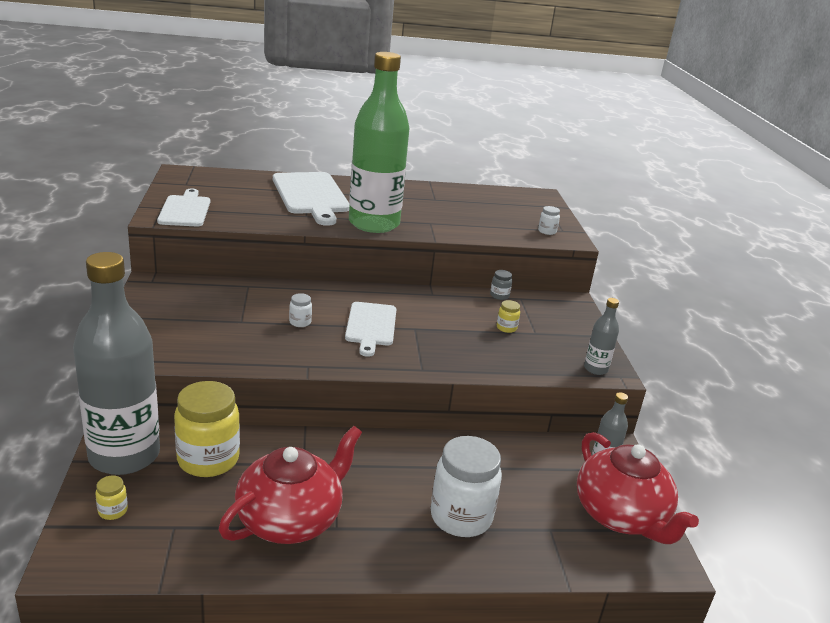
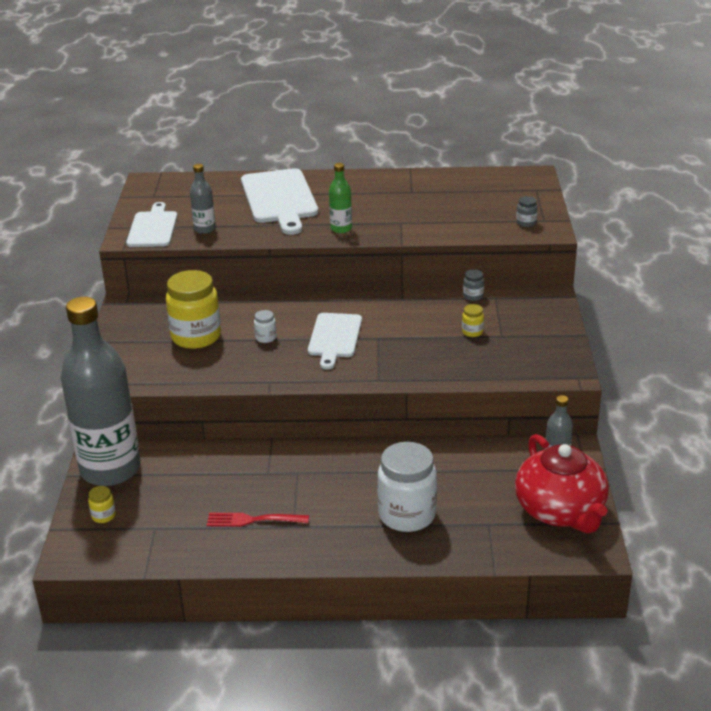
camera: 10 degrees right, 5 degrees up
yellow jar [174,381,240,477] -> yellow jar moved to [166,270,221,349]
red teapot [219,426,362,544] -> red fork [207,513,309,527]
green bottle [349,52,410,233] -> green bottle [329,163,352,233], size x0.41
white jar [538,206,560,235] -> grey jar [516,196,538,227]
grey bottle [584,298,619,375] -> grey bottle moved to [190,164,216,234]

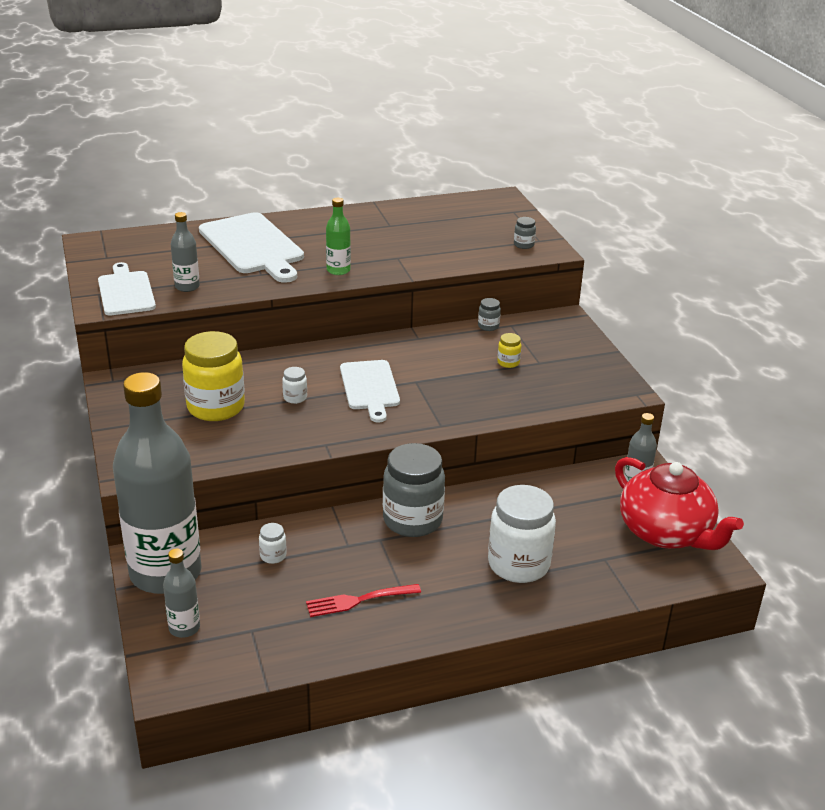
camera: 20 degrees left, 0 degrees up
yellow jar [88,486,116,523] -> grey bottle [163,549,200,638]
none -> white jar [259,523,287,564]
none -> grey jar [383,443,445,537]

